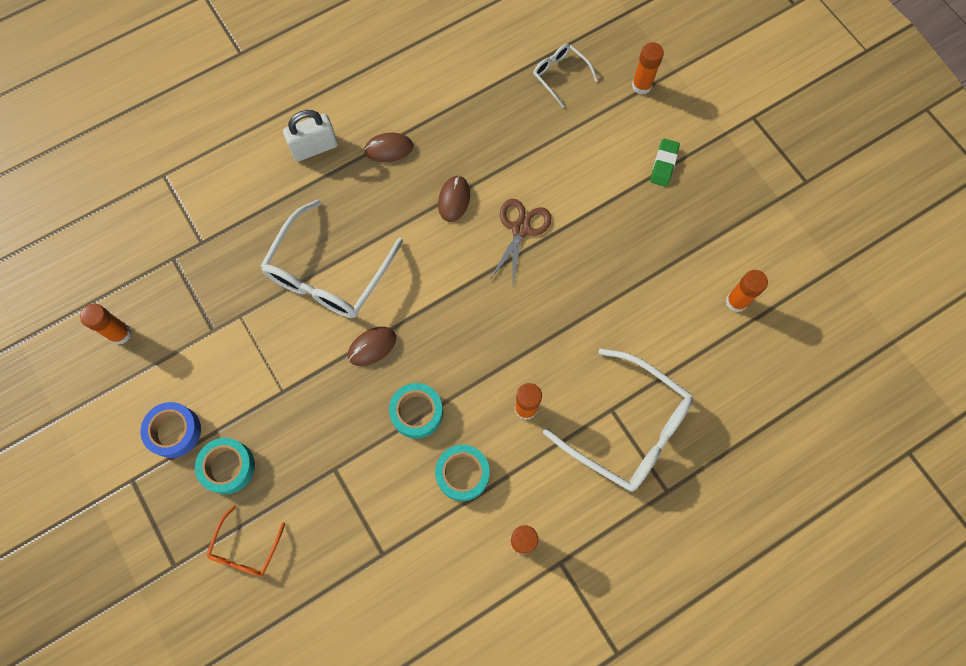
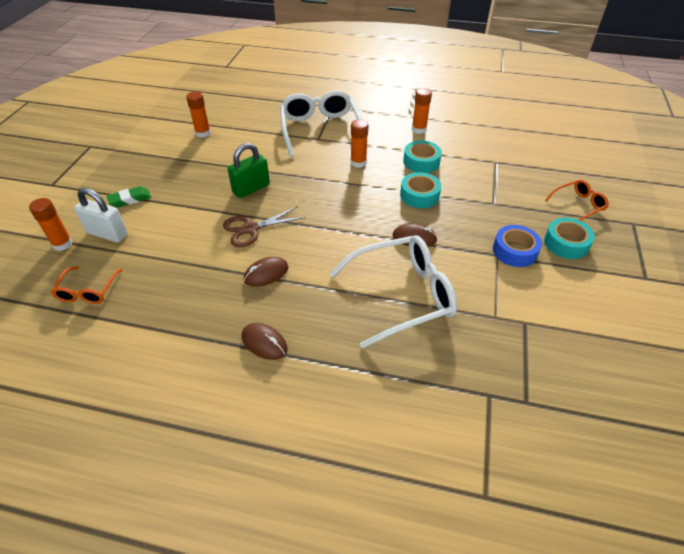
camera: 135 degrees left, 25 degrees down
orange glue stick [80,304,131,345] -> none
blue tape [141,402,201,458] -> blue tape moved to [493,225,542,267]
white padlock [283,110,338,161] -> white padlock moved to [74,188,127,242]
white glasses [533,44,598,108] -> orange glasses [51,266,122,304]
none -> green padlock [228,143,270,198]

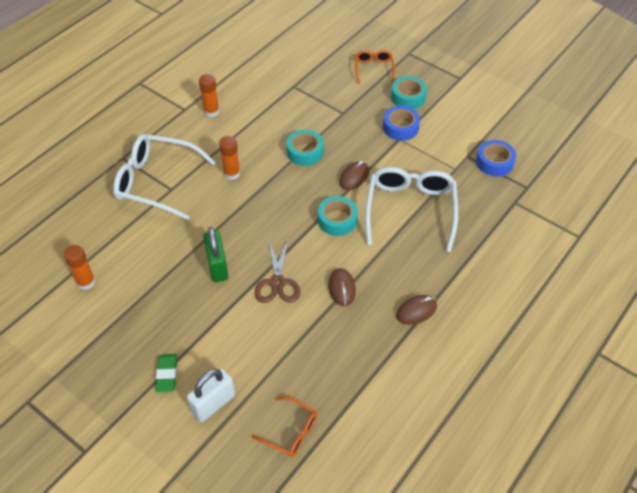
camera: 65 degrees left, 5 degrees up
orange glue stick [29,198,73,251] -> none
turquoise tape [403,141,442,173] -> turquoise tape moved to [318,196,358,236]
none -> blue tape [476,140,516,177]

